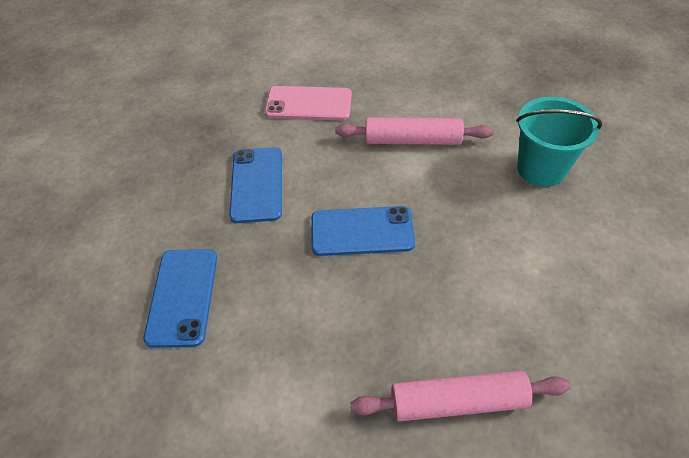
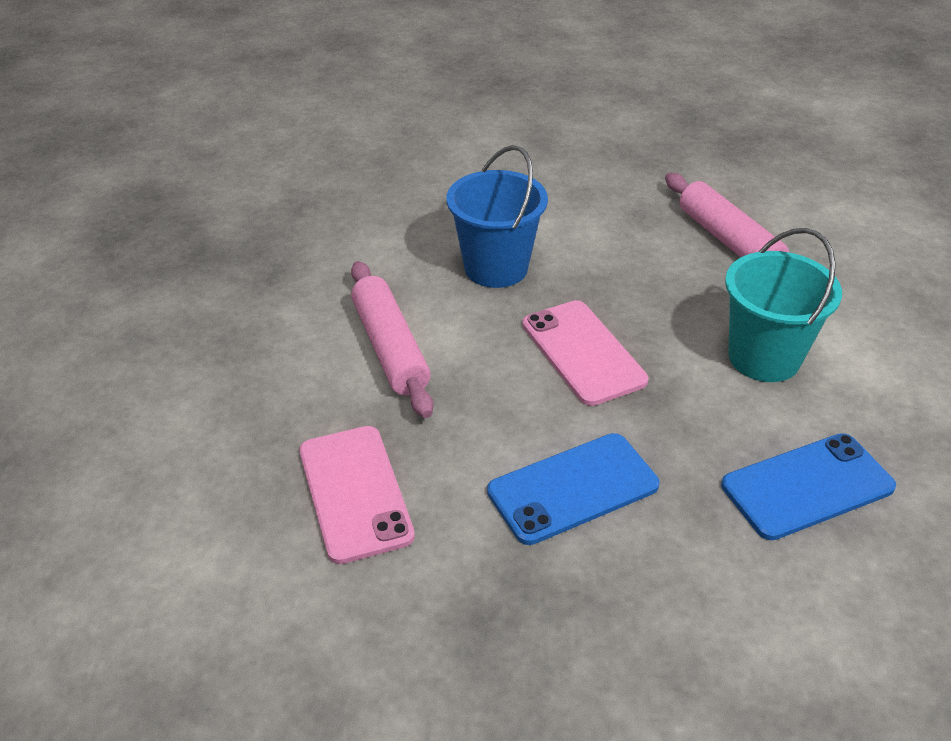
camera: 115 degrees left, 10 degrees down
blue phone [311,206,415,256] -> pink phone [522,300,648,406]
turquoise bucket [516,97,602,187] -> turquoise bucket moved to [725,228,842,382]
none -> blue bucket [447,145,548,288]

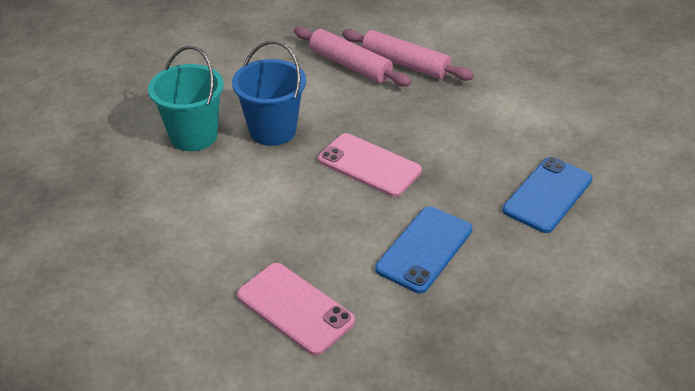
camera: 30 degrees left, 0 degrees up
pink rolling pin [351,261,434,418] -> pink rolling pin moved to [294,26,411,87]
turquoise bucket [725,228,842,382] -> turquoise bucket moved to [148,46,224,151]

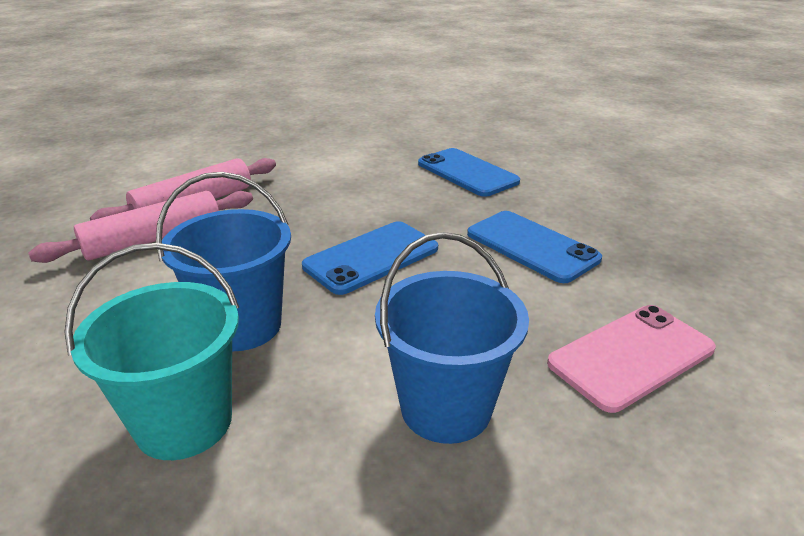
camera: 75 degrees left, 10 degrees down
pink phone [318,133,422,197] -> blue phone [302,221,438,295]
none -> blue bucket [375,232,529,444]

